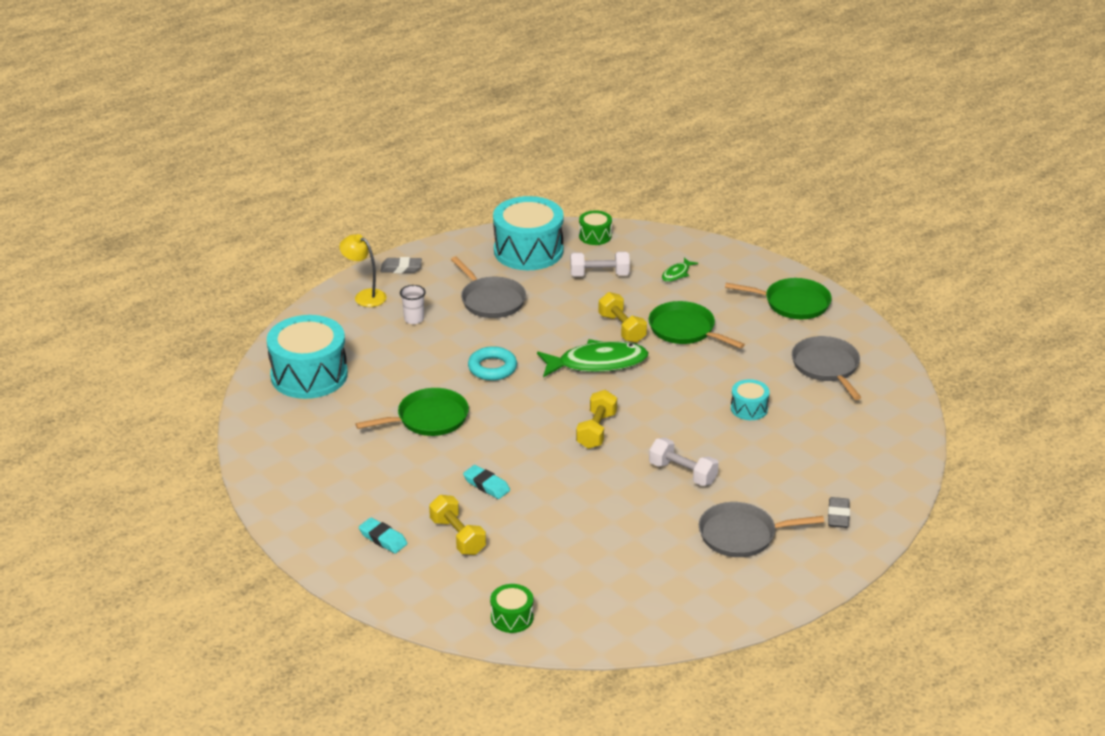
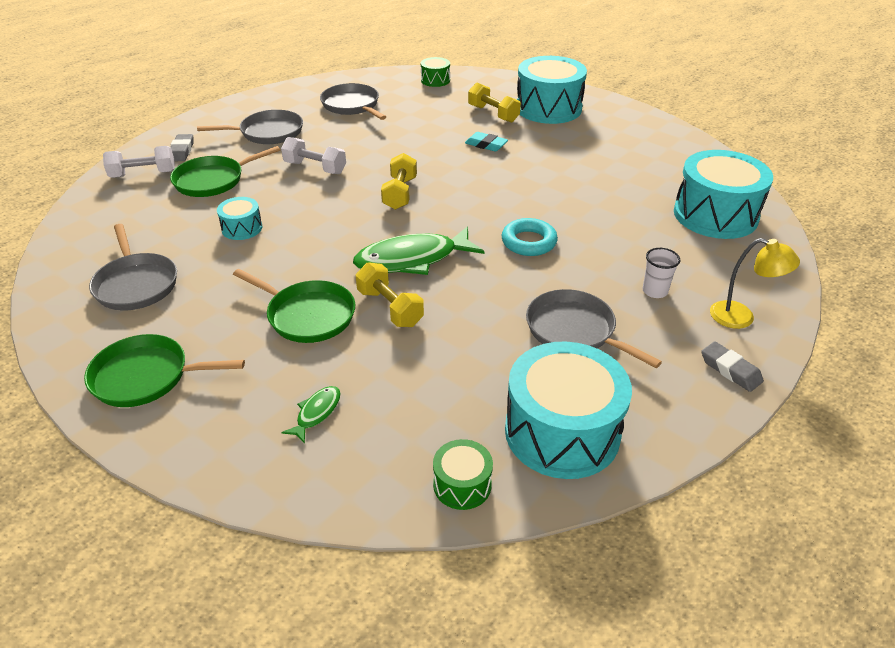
camera: 170 degrees right, 5 degrees up
green pan [356,388,469,436] -> green pan moved to [170,146,280,197]
turquoise eraser [359,518,407,553] -> turquoise drum [517,56,587,124]
grey eraser [381,257,422,273] -> grey eraser turned 60 degrees clockwise [701,342,764,392]
white dumbbell [570,251,630,277] -> white dumbbell moved to [103,146,175,178]
none -> grey pan [320,83,386,120]

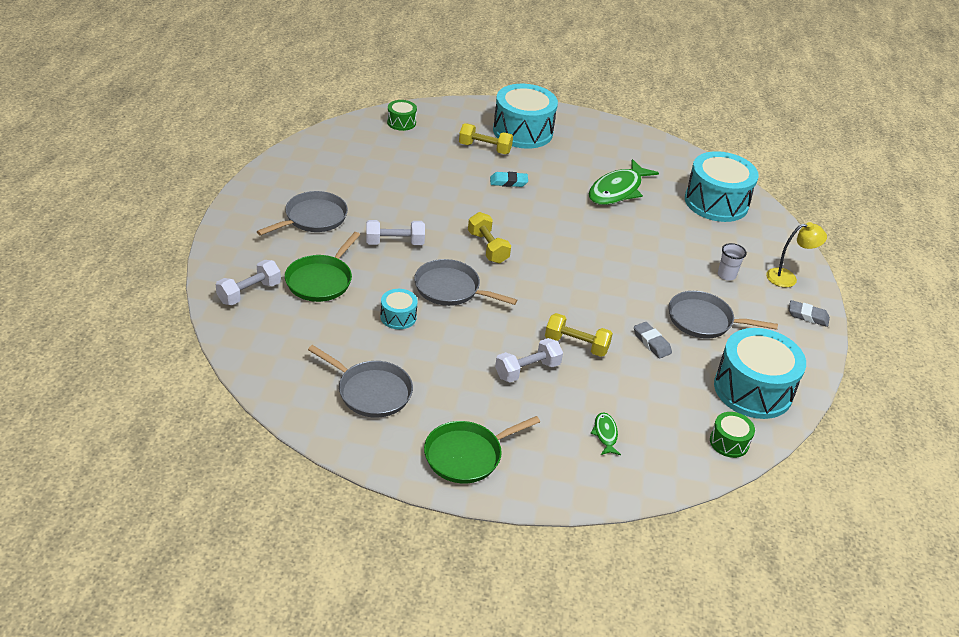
camera: 35 degrees left, 0 degrees up
grey eraser [170,134,194,161] -> grey eraser moved to [634,322,672,358]
green pan [233,269,355,343] -> white dumbbell [495,338,563,382]
grey pan [320,83,386,120] -> grey pan moved to [414,259,517,306]
green fish [353,226,485,275] -> green fish moved to [589,159,659,205]
turquoise ring [502,218,558,256] -> none

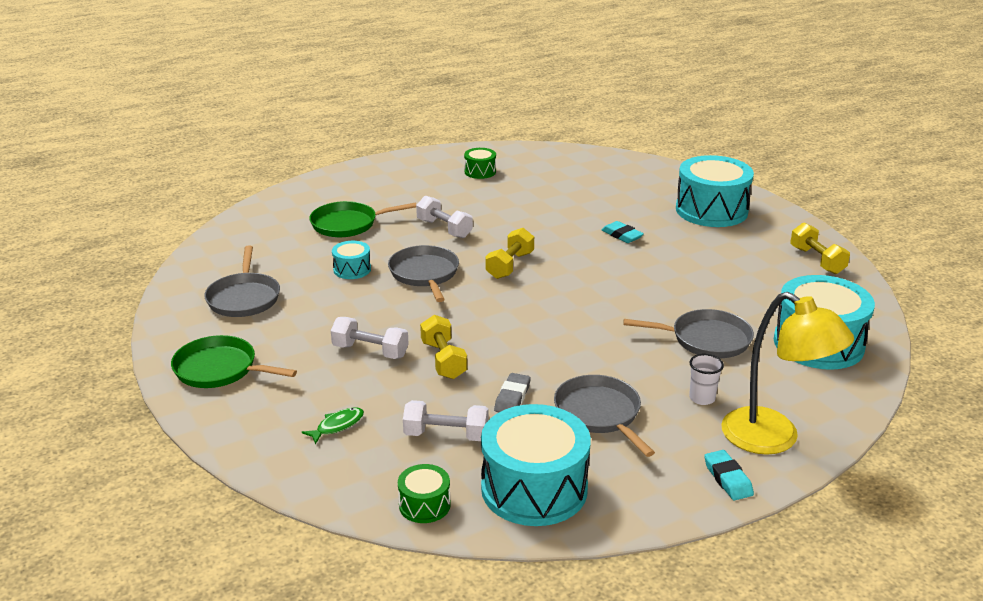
camera: 55 degrees right, 10 degrees down
white dumbbell [216,260,281,305] -> white dumbbell moved to [403,400,489,441]
grey pan [257,191,348,236] -> grey pan moved to [623,309,754,358]
green drum [387,100,417,131] -> green drum moved to [464,148,496,179]
yellow dumbbell [459,123,513,154] -> yellow dumbbell moved to [790,223,850,274]
green fish [589,159,659,205] -> none
yellow lamp [766,222,827,287] -> yellow lamp [721,292,854,455], size x1.72
grey eraser [788,300,830,327] -> turquoise eraser [704,450,754,500]

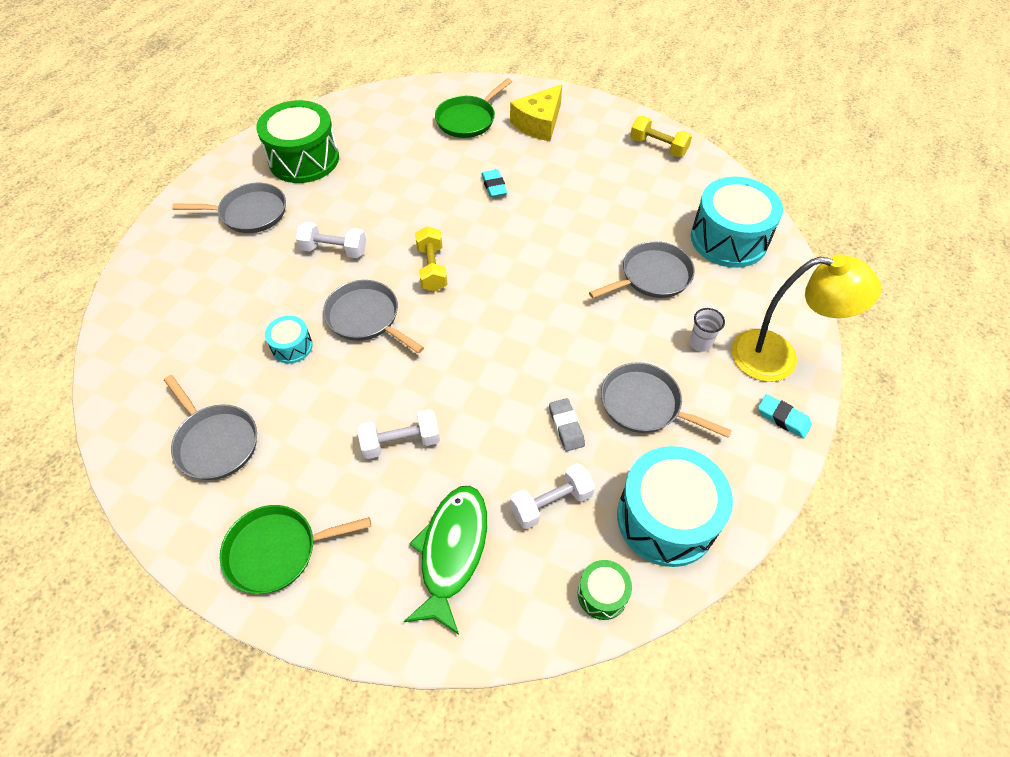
camera: 35 degrees left, 25 degrees up
green fish [302,407,364,445] -> green fish [404,486,487,635], size x2.17
green pan [309,201,416,237] -> green pan moved to [435,78,512,138]
yellow dumbbell [420,315,467,379] -> none
green drum [464,148,496,179] -> green drum [256,100,339,183], size x2.10
turquoise eraser [602,221,644,243] -> turquoise eraser turned 60 degrees clockwise [481,169,508,197]
turquoise drum [676,155,754,227] -> yellow cheese [510,84,562,141]
none -> grey pan [172,183,286,233]

